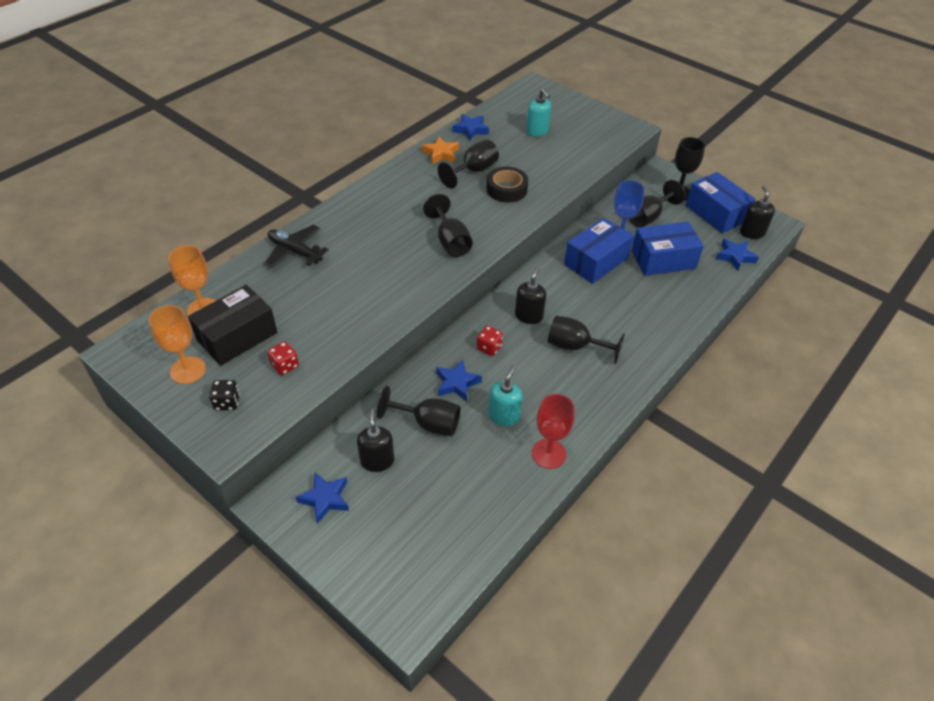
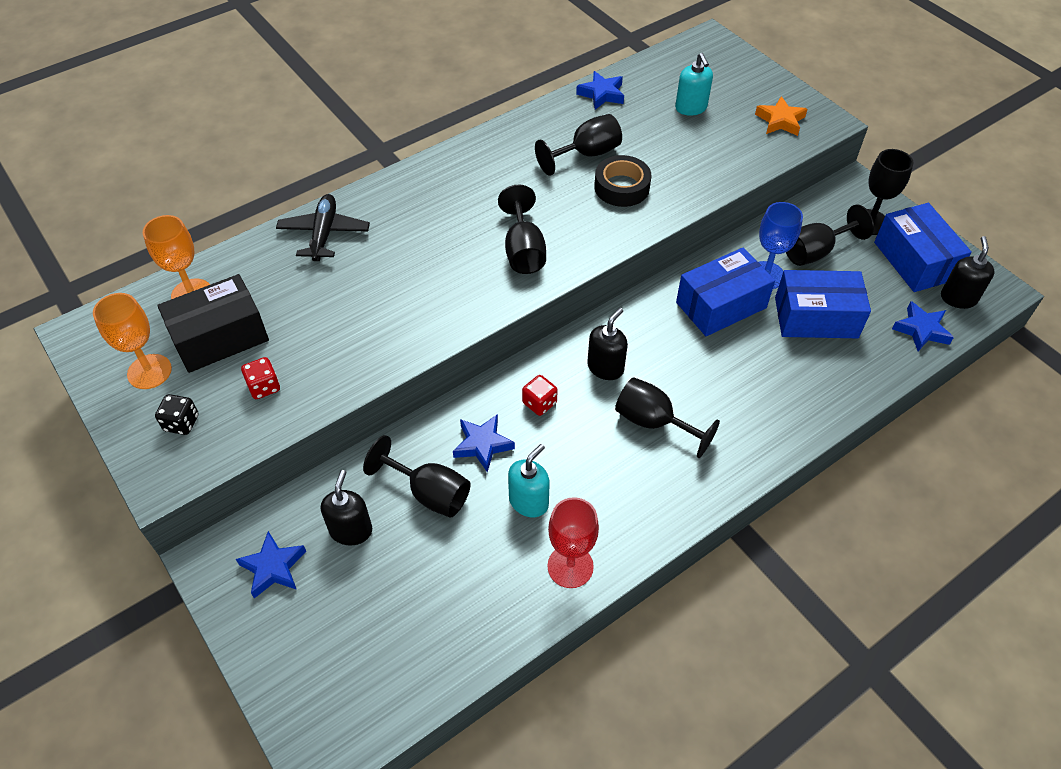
camera: 15 degrees right, 5 degrees up
black plane [264,225,329,268] -> black plane turned 45 degrees clockwise [276,194,370,261]
orange star [422,137,459,164] -> orange star moved to [755,96,808,136]

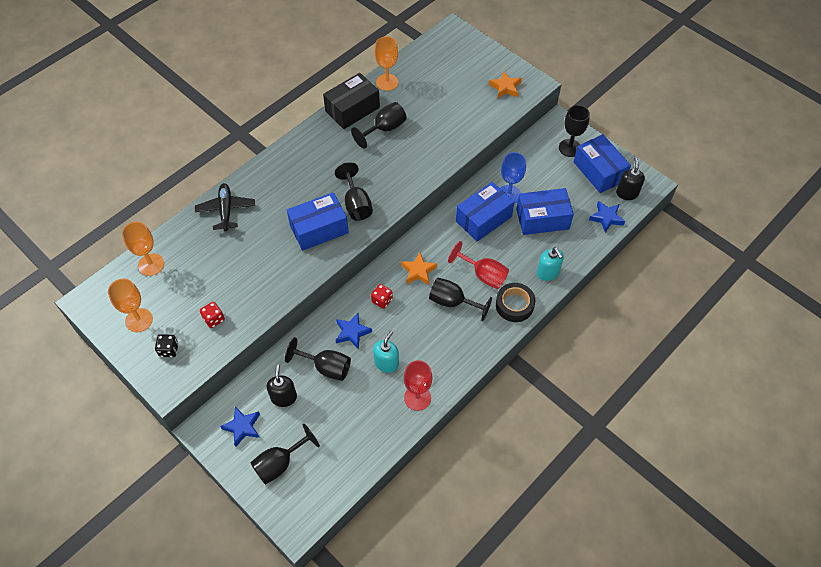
camera: 10 degrees left, 5 degrees up
black box [157,274,269,373] -> black box moved to [323,73,380,129]
blue star [576,71,624,110] -> orange goblet [374,36,398,91]
black soap dispenser [587,308,628,380] -> orange star [401,252,437,285]
black tape [594,155,652,207] -> black tape moved to [496,283,535,322]
turquoise soap dispenser [675,53,713,116] -> turquoise soap dispenser moved to [537,247,564,281]
black goblet [786,205,874,266] -> black goblet moved to [251,424,320,485]
none -> blue box [287,192,349,251]
none -> red goblet [448,241,509,289]

